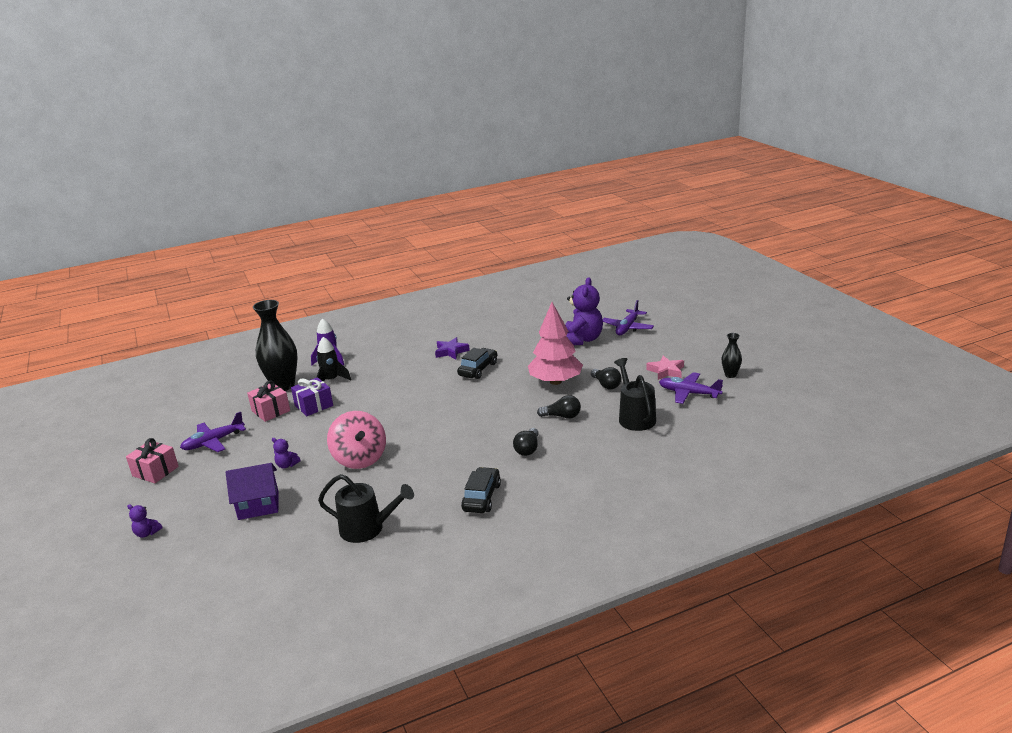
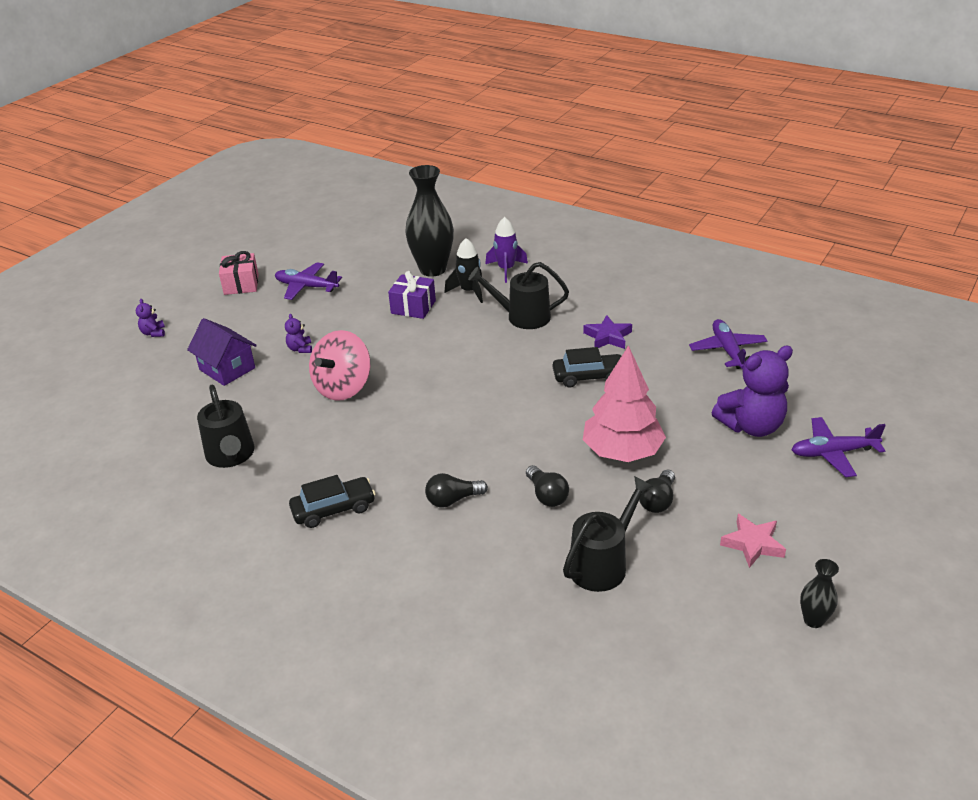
camera: 55 degrees right, 10 degrees up
pink gift [247,381,290,422] -> none
purple plane [659,372,723,404] -> purple plane moved to [689,319,767,369]
none -> black watering can [468,262,569,329]

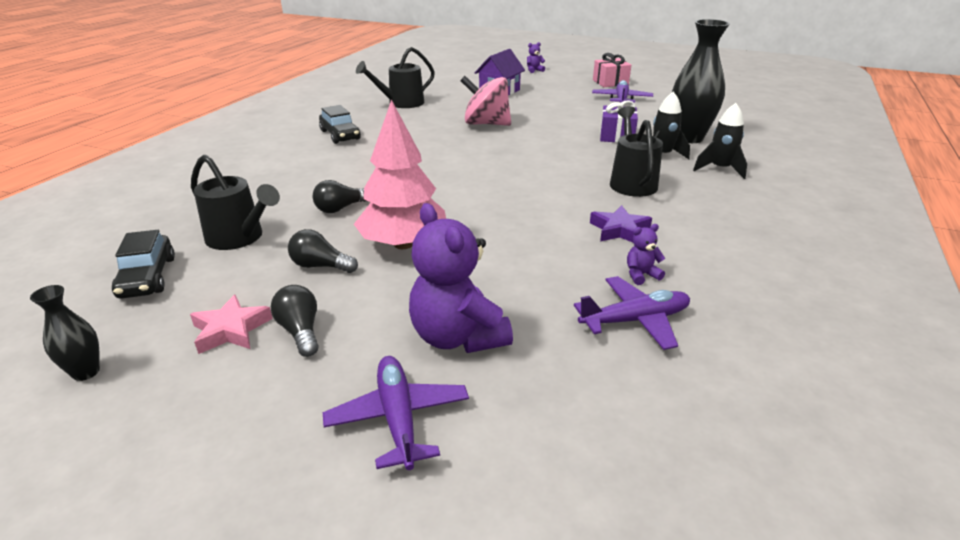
camera: 80 degrees right, 5 degrees down
purple teddy bear [285,314,312,353] -> purple teddy bear moved to [627,224,665,285]
black light bulb [425,473,488,507] -> black light bulb moved to [271,285,319,357]
purple rocket [485,217,528,283] -> black rocket [693,103,747,179]
black car [553,347,621,387] -> black car moved to [112,230,175,299]

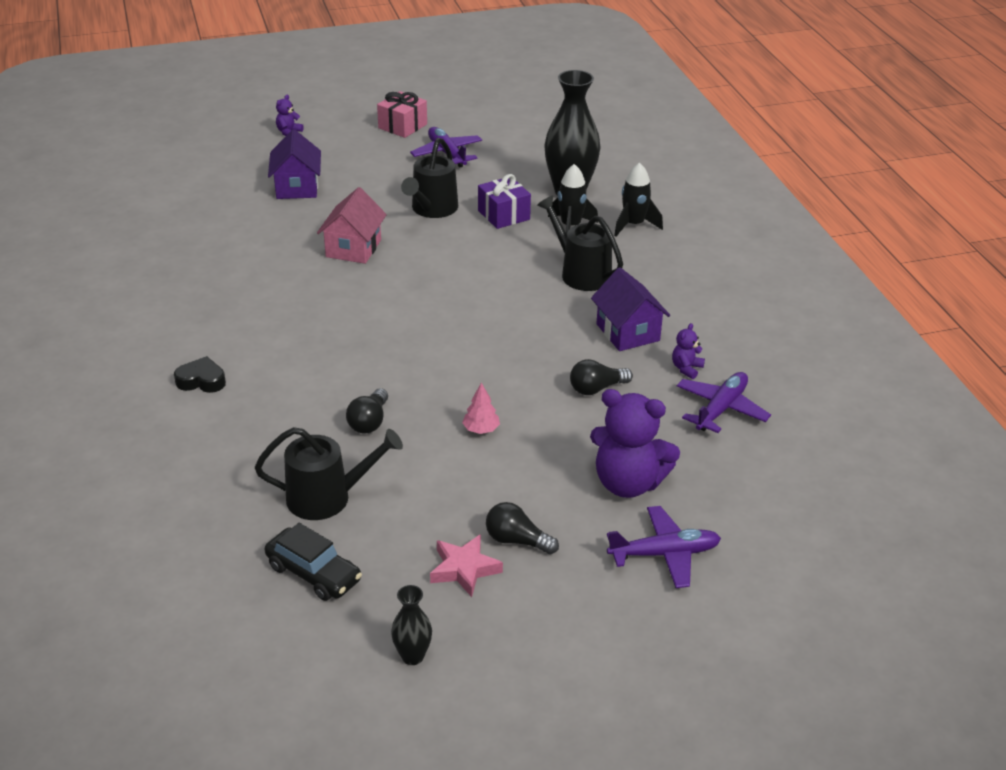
camera: 40 degrees left, 5 degrees up
black light bulb [288,229,358,273] -> black light bulb moved to [570,359,633,395]
black car [319,105,361,144] -> none
purple plane [323,356,469,470] -> purple plane turned 135 degrees clockwise [607,506,721,588]
pink tree [354,100,446,249] -> pink tree [462,383,500,434], size x0.40
black watering can [356,47,435,108] -> black watering can moved to [401,138,458,218]
pink spinning top [460,76,511,126] -> pink house [317,187,387,264]
purple star [590,205,652,243] -> purple house [591,267,670,351]
none -> black heart [174,356,226,393]

